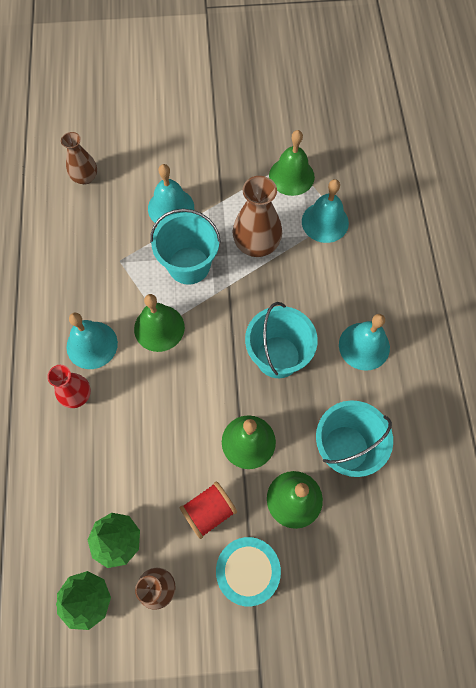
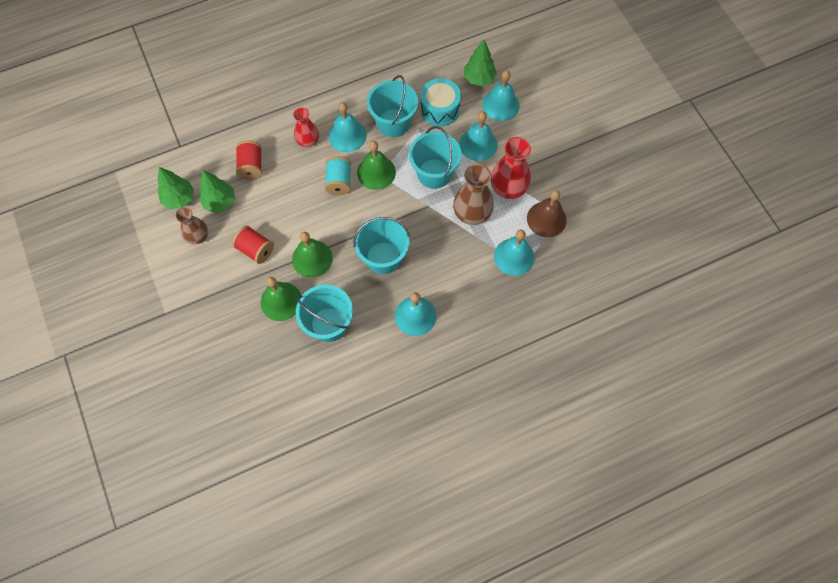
camera: 70 degrees right, 0 degrees up
brown vase [61,132,97,184] -> green tree [464,40,497,86]
turquoise drum [216,537,281,606] -> turquoise drum moved to [420,78,461,126]
green bell [269,130,315,196] -> brown bell [527,190,567,237]
none -> red spool [236,140,262,180]
none -> turquoise spool [325,156,351,195]
none -> turquoise bucket [367,75,418,137]
none -> turquoise bell [482,70,520,121]
none -> red vase [491,137,531,199]

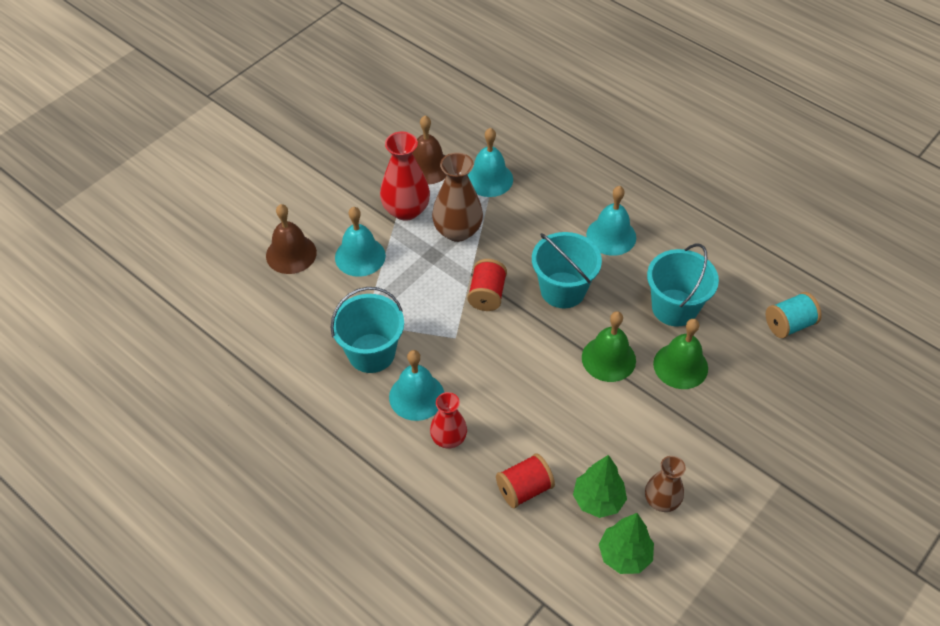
camera: 115 degrees left, 15 degrees down
red spool [232,225,274,264] -> red spool moved to [467,259,507,311]
turquoise spool [325,156,351,195] -> turquoise spool moved to [766,292,822,338]
green bell [357,141,396,190] -> none
turquoise bucket [409,126,462,189] -> none
turquoise drum [420,78,461,126] -> none
green tree [464,40,497,86] -> none
turquoise bell [482,70,520,121] -> brown bell [266,204,317,274]

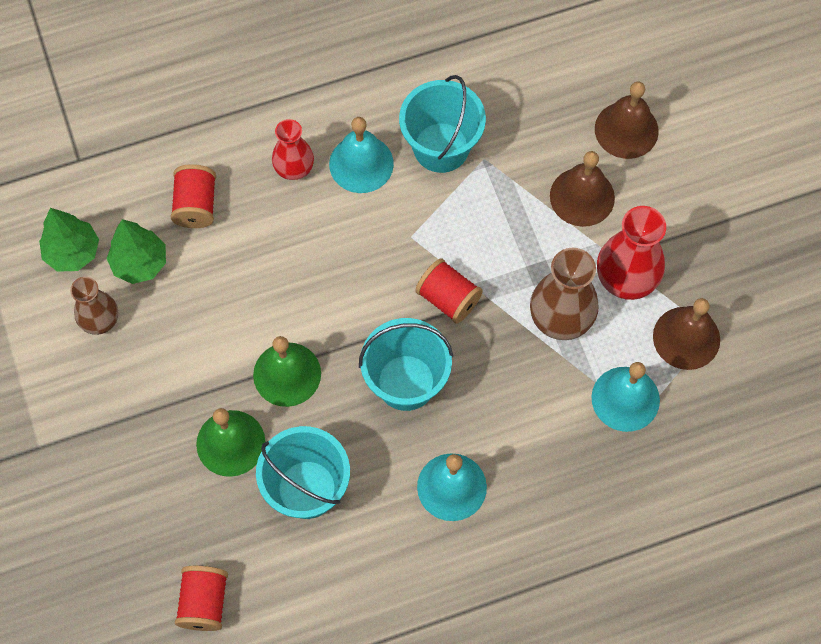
camera: 120 degrees right, 15 degrees up
turquoise bell [335,207,386,277] -> brown bell [550,151,615,227]
turquoise spool [766,292,822,338] -> red spool [175,566,228,631]

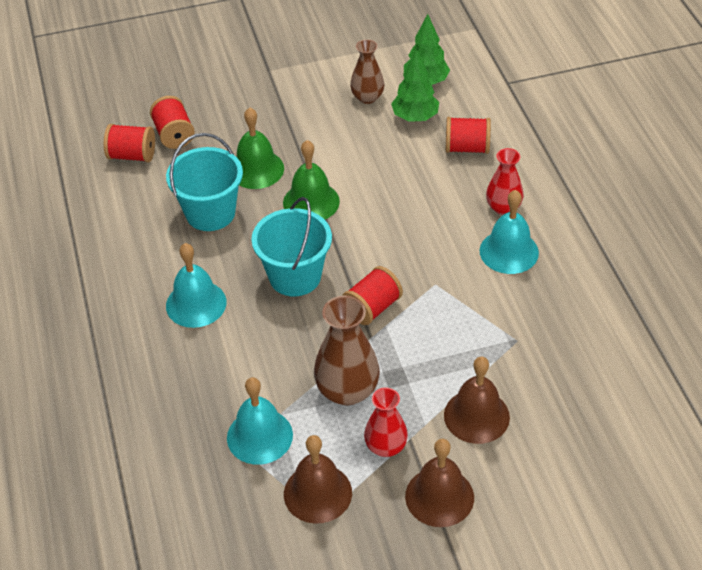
camera: 95 degrees right, 20 degrees down
turquoise bucket [399,75,486,173] -> none
brown bell [595,81,659,159] -> brown bell moved to [405,439,474,527]
red vase [597,206,666,300] -> red vase [364,387,408,457], size x0.64
none -> red spool [150,96,195,149]

